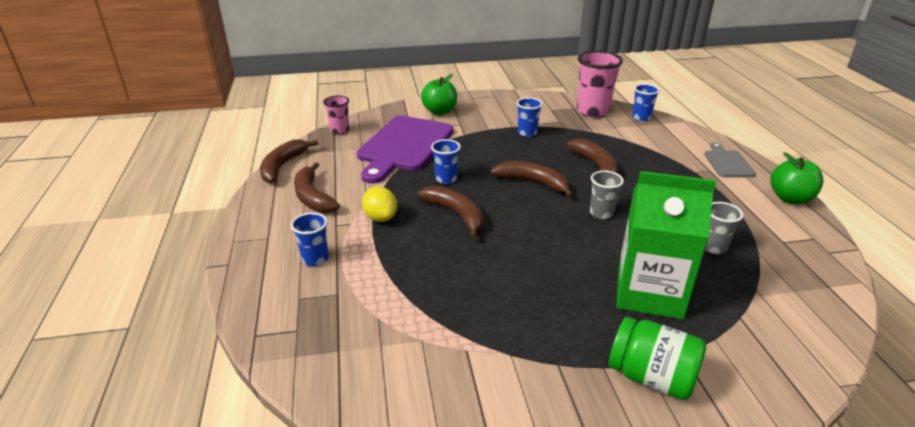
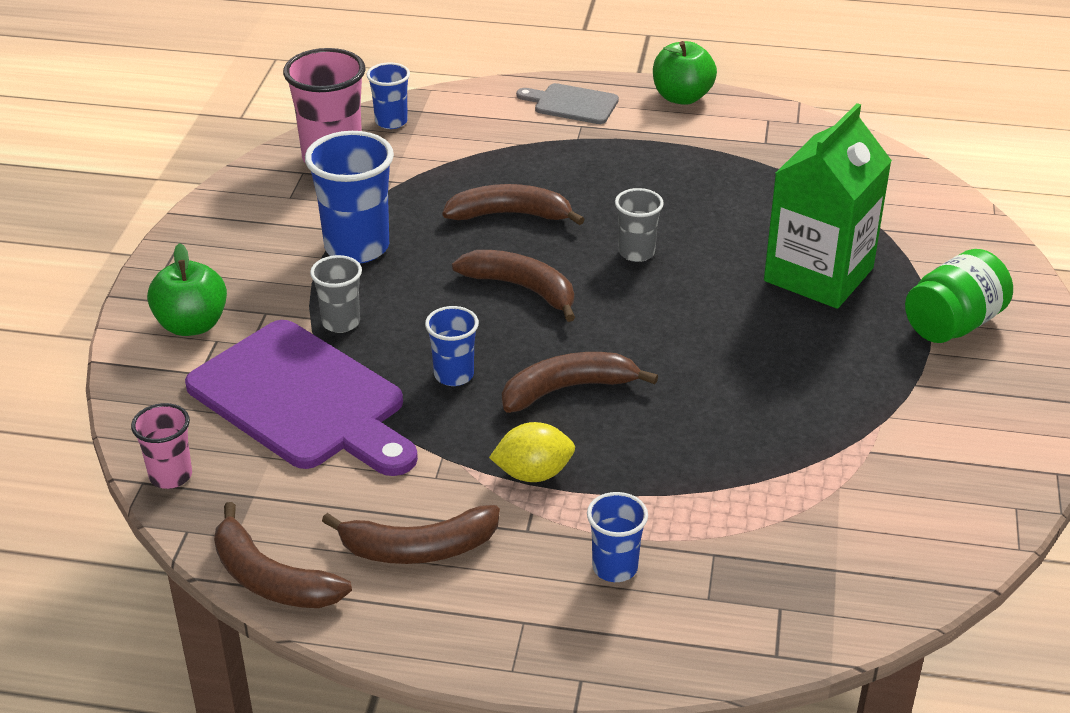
camera: 70 degrees left, 5 degrees up
brown banana [491,161,574,198] -> brown banana turned 75 degrees clockwise [452,250,575,322]
blue cup [517,98,543,137] -> blue cup [305,131,394,263], size x1.79
grey cup [705,202,743,254] -> grey cup moved to [310,255,362,333]

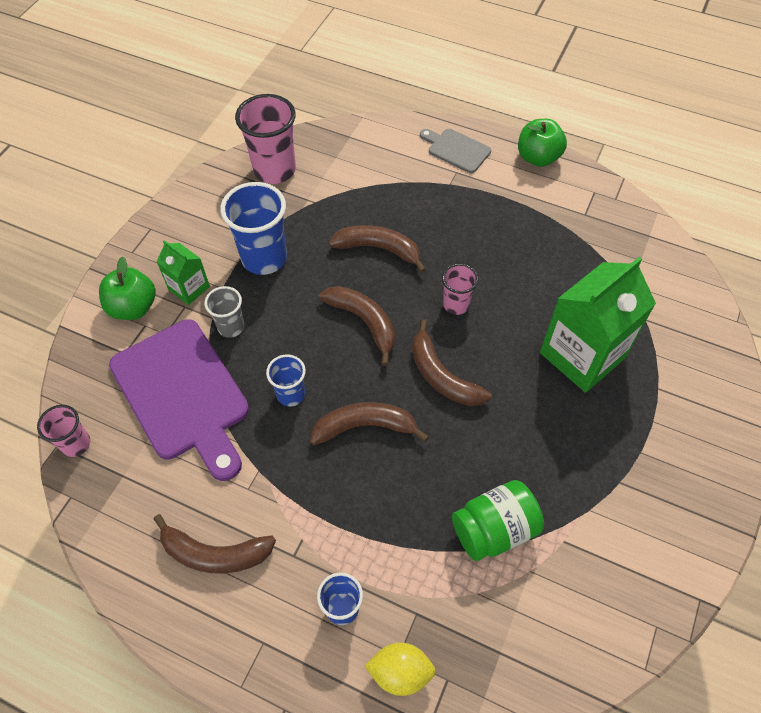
camera: 15 degrees right, 20 degrees up
brown banana [214,502,352,608] -> brown banana moved to [412,319,492,406]
blue cup [367,62,410,129] -> none
yellow lemon [489,422,575,482] -> yellow lemon moved to [365,643,436,696]
grey cup [615,188,664,262] -> pink cup [442,264,478,315]
green jar [905,249,1013,343] -> green jar moved to [452,480,544,561]
none -> green carton [157,240,210,305]

